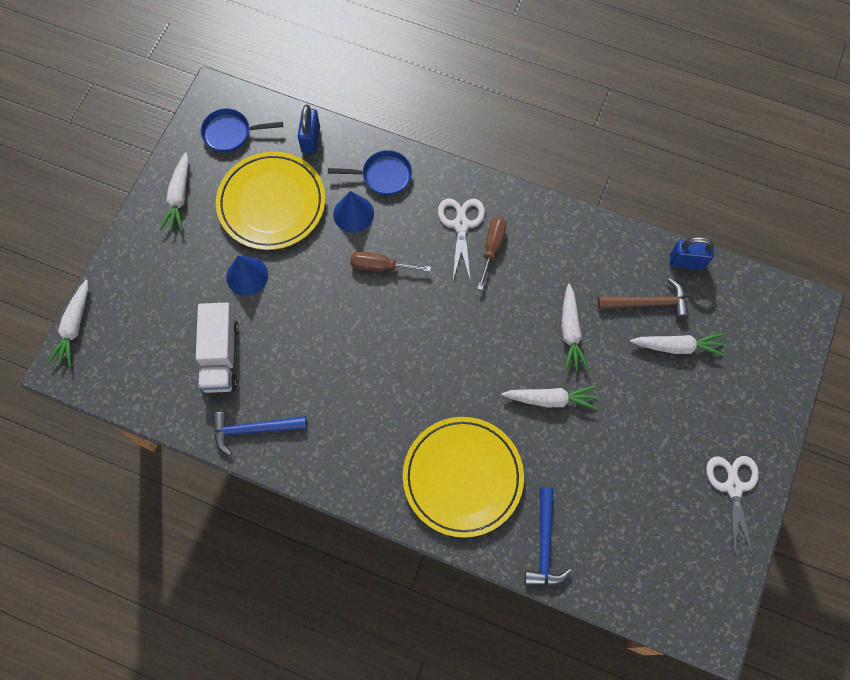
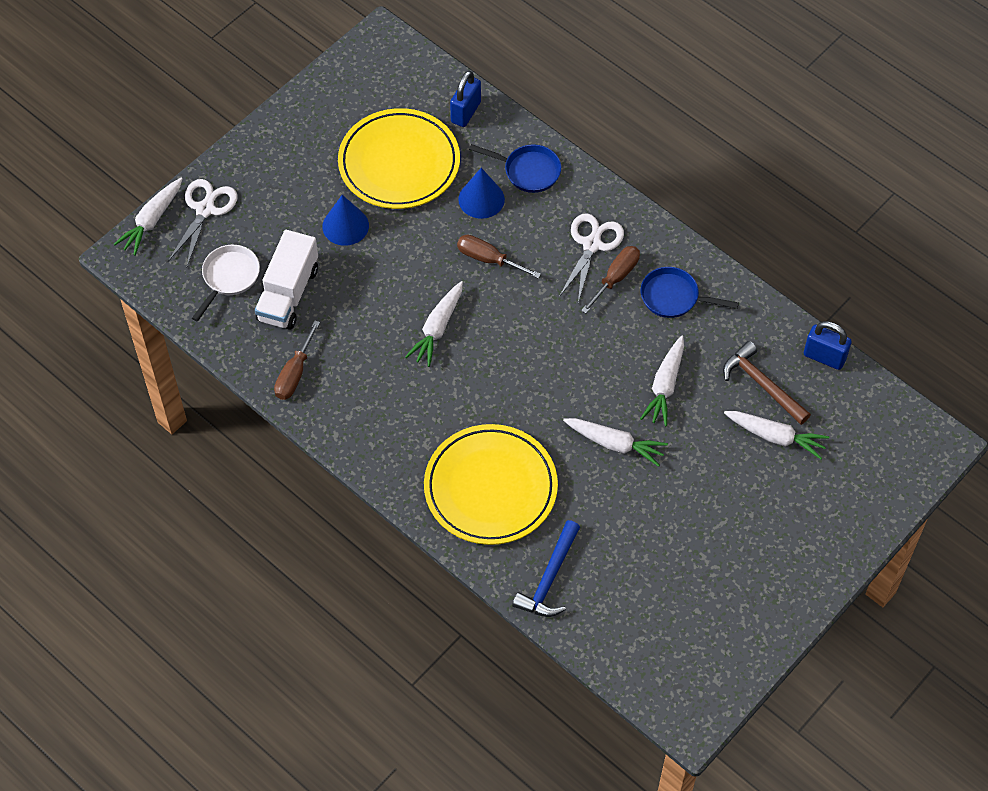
camera: 20 degrees right, 10 degrees down
white carrot [159,152,189,232] -> white carrot moved to [405,281,463,367]
blue pan [201,109,283,152] -> blue pan moved to [641,267,739,318]
blue hammer [213,412,307,456] -> brown screwdriver [274,321,320,400]
brown hammer [597,278,689,319] -> brown hammer turned 150 degrees counterclockwise [723,341,811,425]
white scissors [706,456,759,558] -> white scissors moved to [168,179,237,266]
none -> white pan [192,245,260,322]

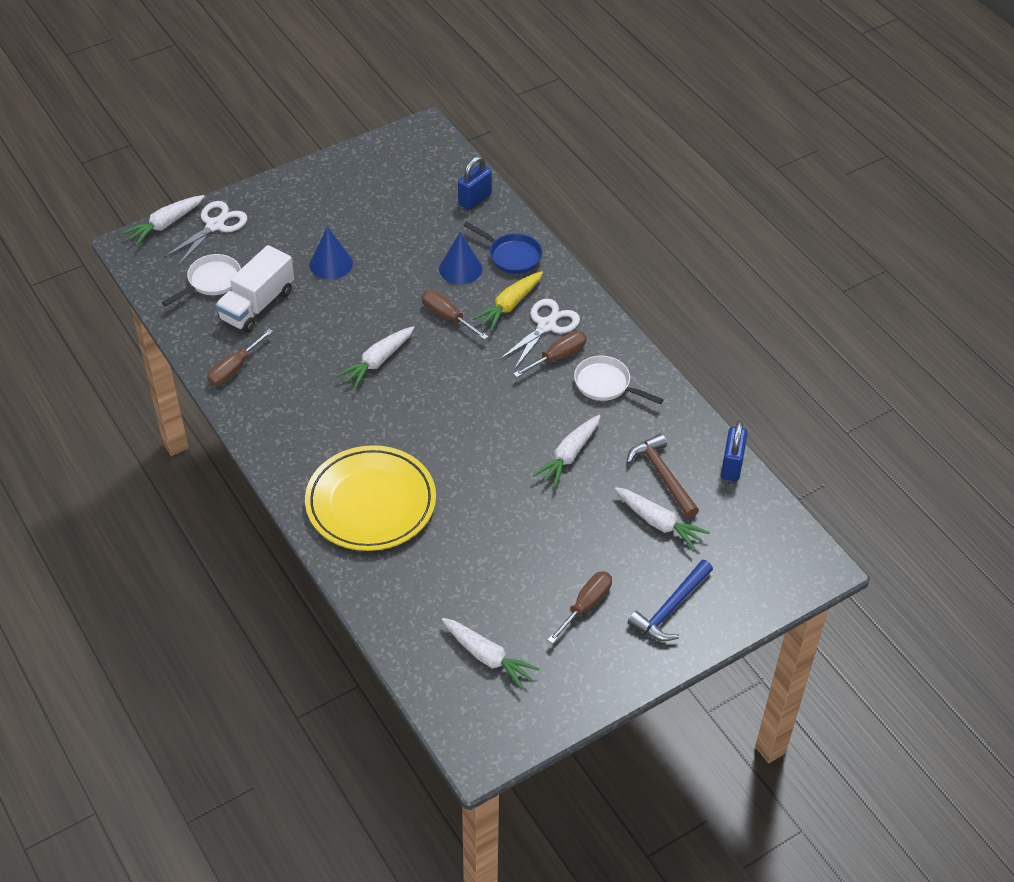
camera: 15 degrees right, 10 degrees down
yellow plate [338,108,460,209] -> none
blue hammer [512,520,580,617] -> blue hammer moved to [627,560,713,641]
white carrot [563,418,668,467] -> white carrot moved to [442,618,540,689]
blue pan [641,267,739,318] -> white pan [574,356,664,404]
blue padlock [804,321,852,370] -> blue padlock turned 60 degrees clockwise [721,420,747,481]
none -> yellow carrot [472,271,543,331]
none -> brown screwdriver [547,571,612,644]

